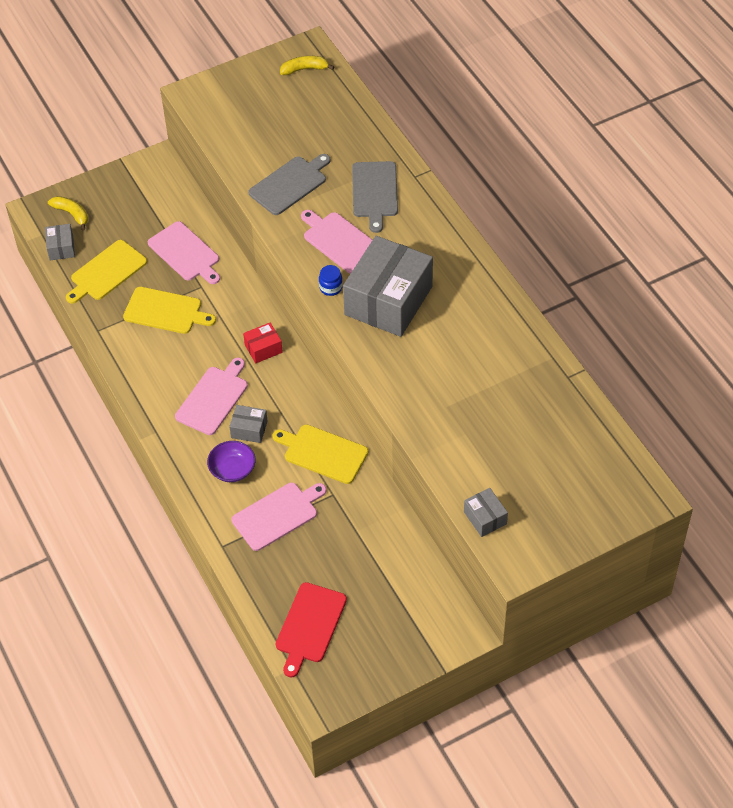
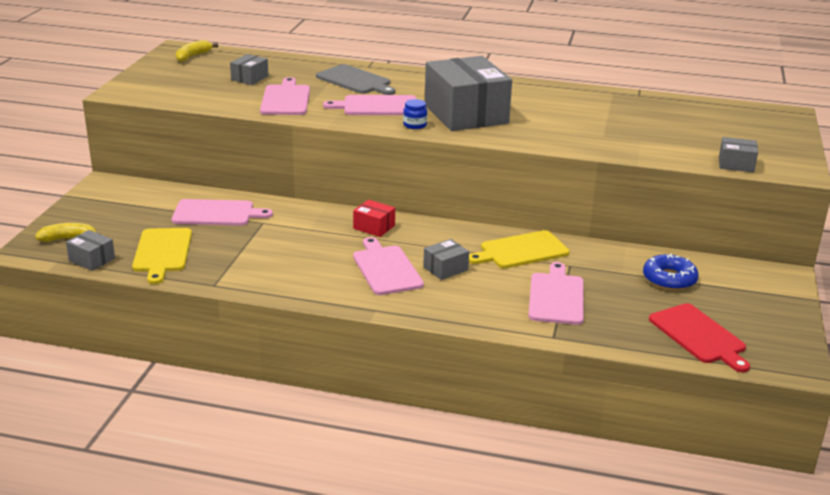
camera: 50 degrees left, 25 degrees down
yellow cutting board [123,287,216,334] -> none
purple bowl [207,441,256,482] -> none
red box [243,322,283,363] -> red box turned 75 degrees counterclockwise [353,200,395,237]
grey cutting board [248,154,331,215] -> pink cutting board [260,77,310,115]
none -> grey box [230,54,268,85]
none -> blue donut [643,253,699,290]

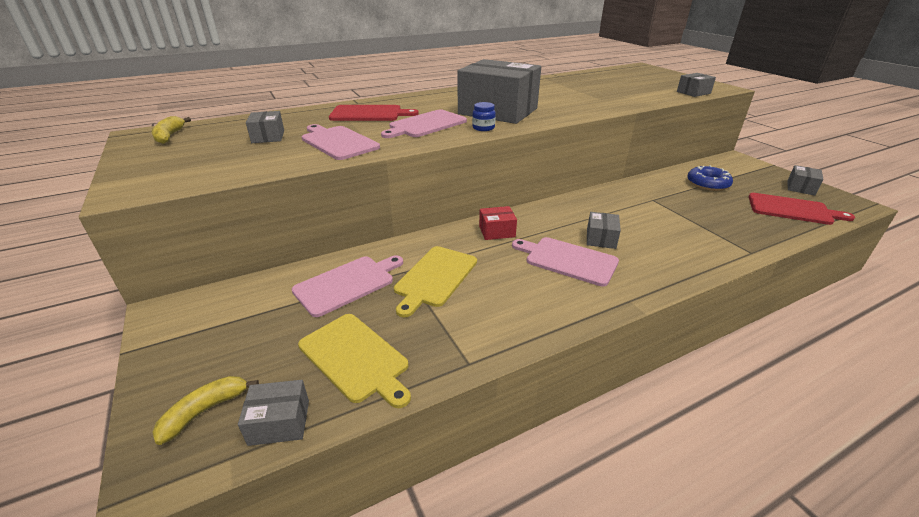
camera: 40 degrees left, 5 degrees up
grey cutting board [316,64,395,95] -> red cutting board [329,105,419,121]
yellow cutting board [469,230,570,268] -> yellow cutting board moved to [394,246,477,317]
pink cutting board [528,262,584,325] -> none
none -> grey box [788,165,823,195]

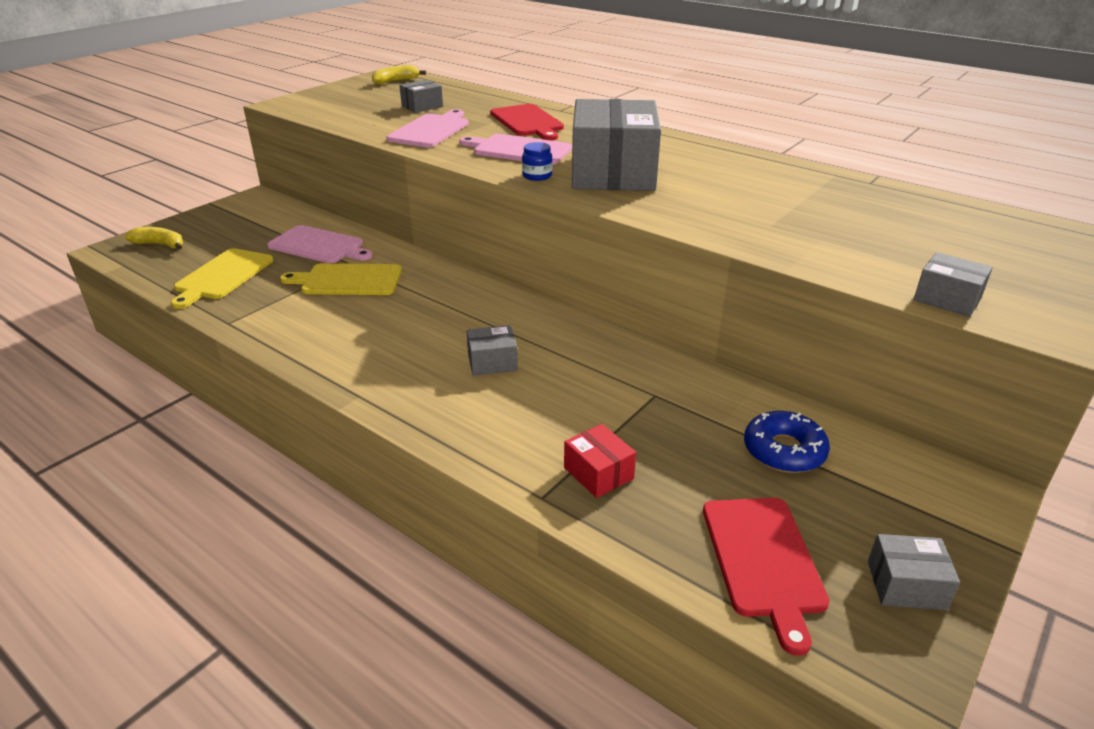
camera: 65 degrees right, 0 degrees up
grey box [238,380,309,446] -> none
red box [479,206,517,240] -> red box moved to [564,424,636,498]
pink cutting board [512,237,619,287] -> none

